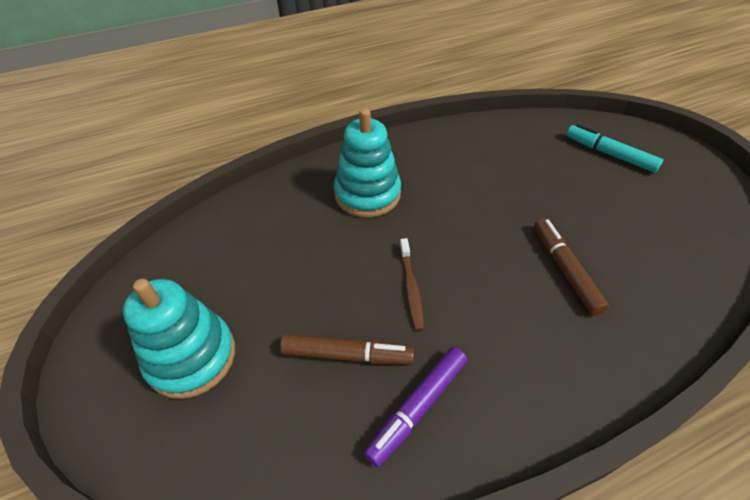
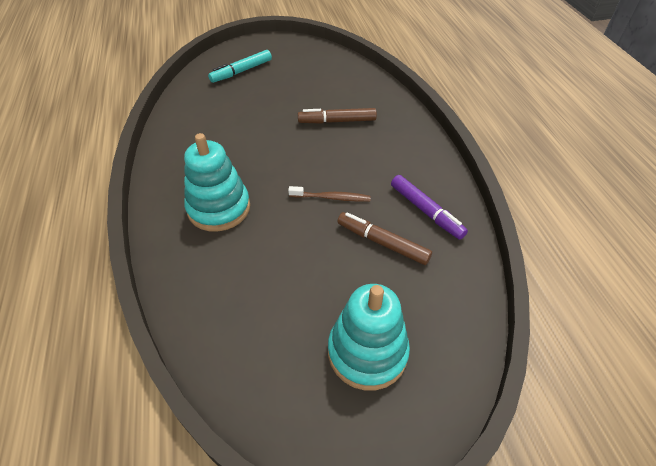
camera: 80 degrees left, 0 degrees up
brown marker [280,334,414,365] -> brown marker turned 75 degrees counterclockwise [337,212,432,265]

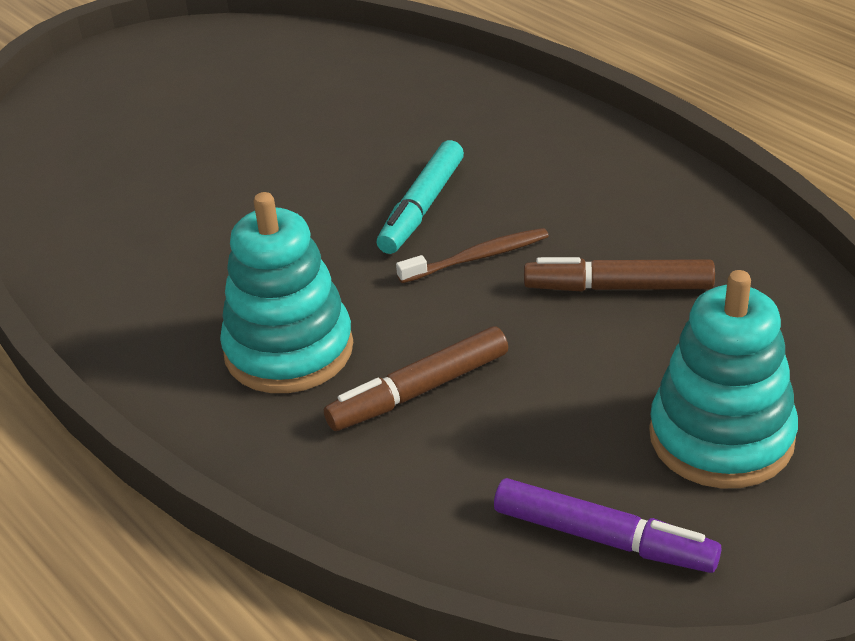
camera: 25 degrees left, 10 degrees down
turquoise marker [208,50,272,83] -> turquoise marker moved to [377,140,464,254]
brown marker [298,108,377,124] -> brown marker moved to [324,326,508,431]
purple marker [391,175,468,240] -> purple marker moved to [494,478,722,573]

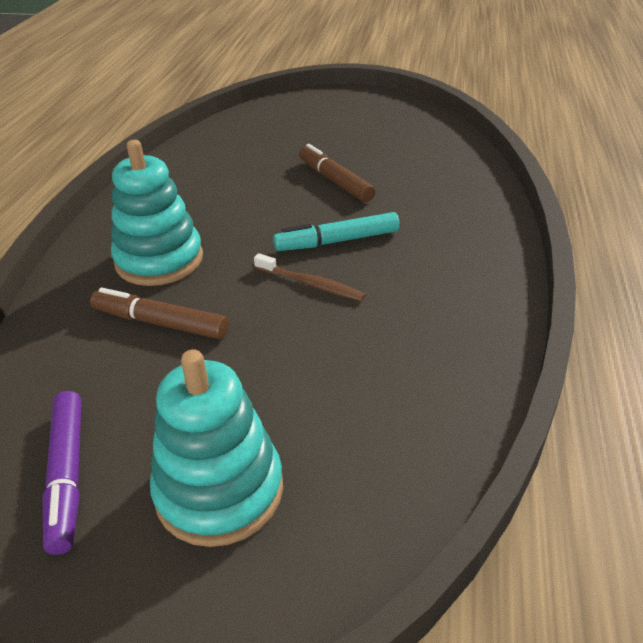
camera: 50 degrees right, 0 degrees up
brown marker [524,257,715,292] -> brown marker moved to [299,144,375,202]

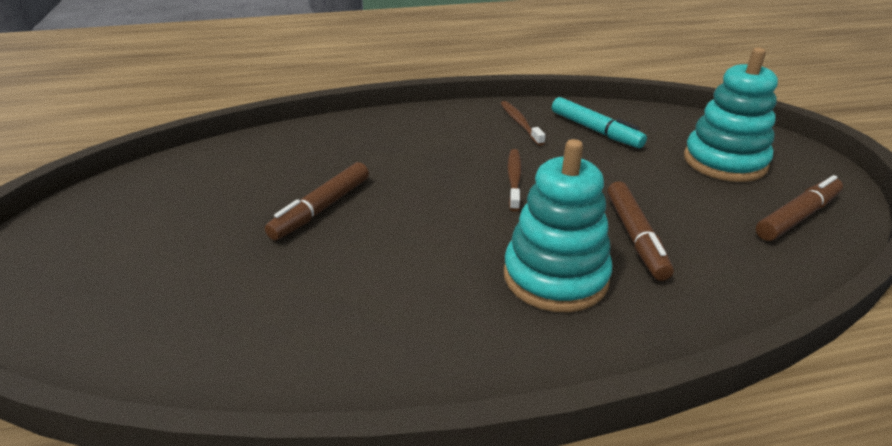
camera: 115 degrees left, 5 degrees down
purple marker [43,391,82,555] -> brown marker [756,175,843,241]
turquoise marker [273,212,400,251] -> turquoise marker moved to [552,97,647,148]
none -> brown toothbrush [501,101,545,146]

